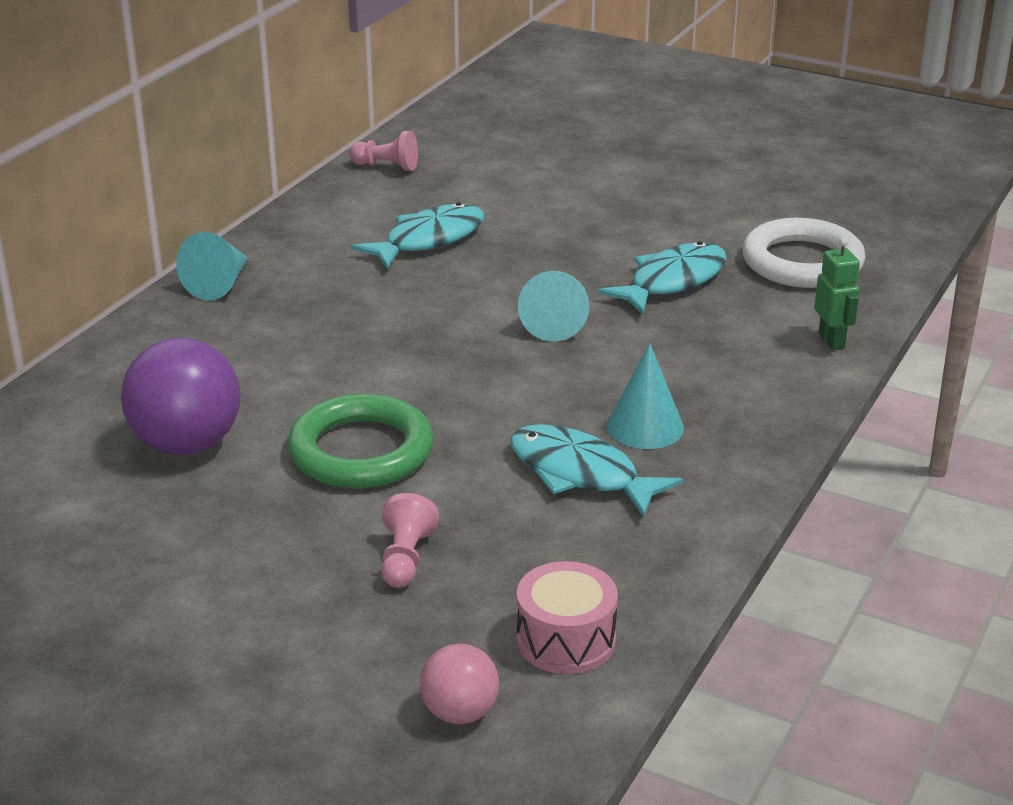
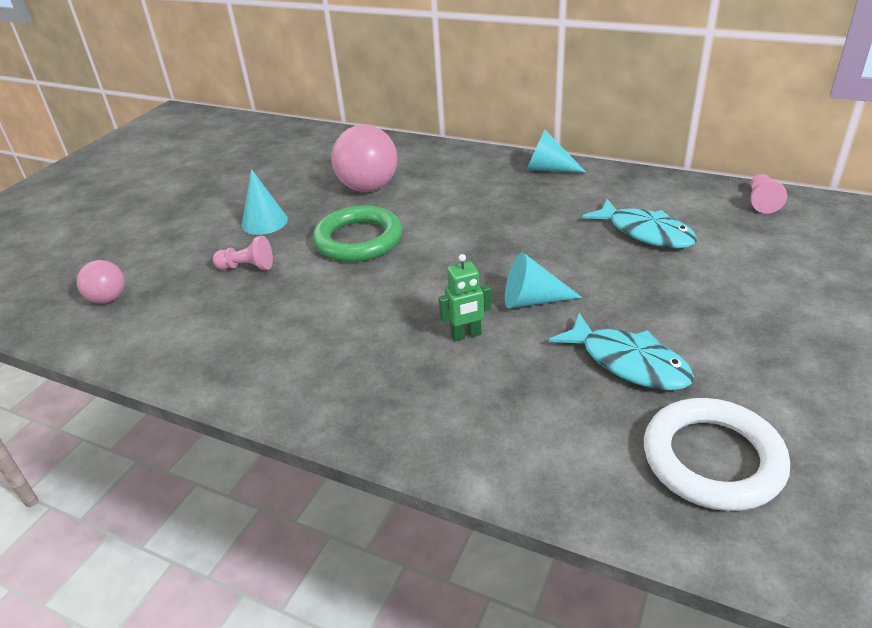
camera: 90 degrees right, 5 degrees up
purple ball [121,338,241,455] -> pink ball [331,125,397,192]
turquoise fish [510,424,683,518] -> none
pink drum [516,561,618,674] -> none
turquoise cone [607,343,684,449] -> turquoise cone moved to [241,169,288,235]
green robot [814,238,860,350] -> green robot moved to [438,254,491,342]

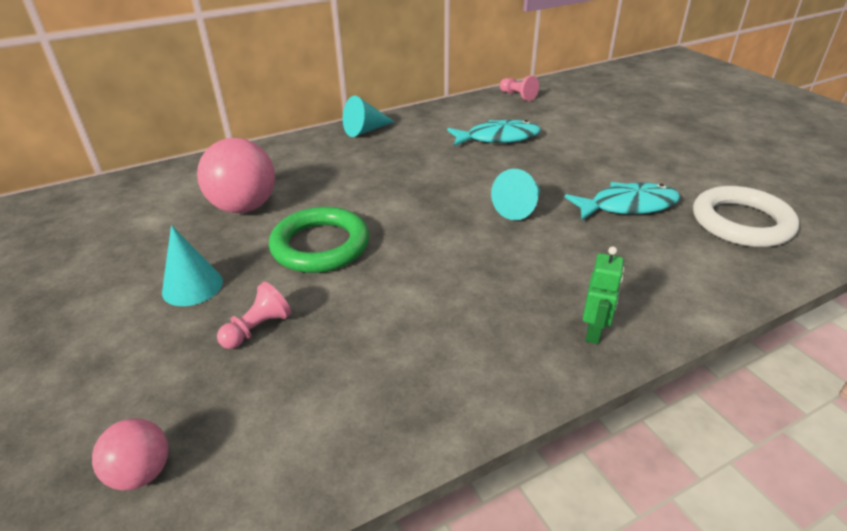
camera: 55 degrees left, 0 degrees up
green robot [438,254,491,342] -> green robot moved to [583,246,624,344]

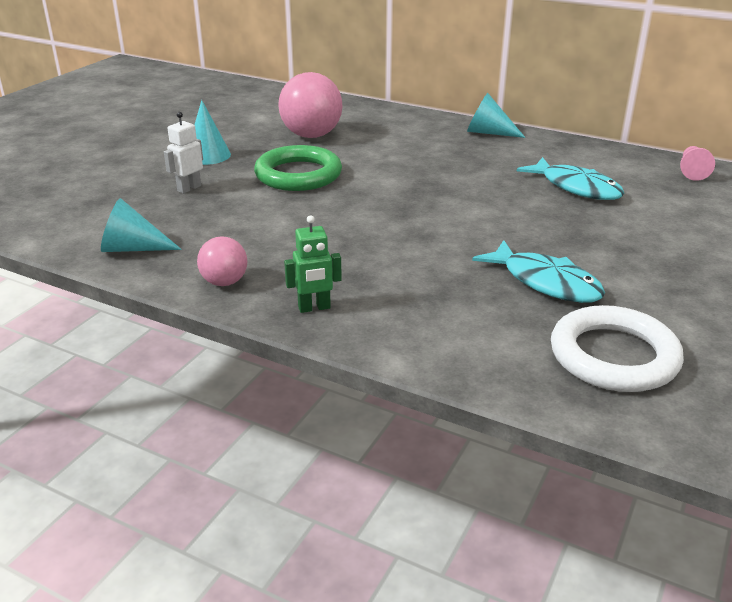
camera: 55 degrees right, 5 degrees down
pink ball [92,418,169,490] -> pink ball moved to [197,236,247,286]
pink pawn [217,282,291,349] -> white robot [164,112,203,194]
turquoise cone [491,169,540,220] -> turquoise cone moved to [101,198,182,252]

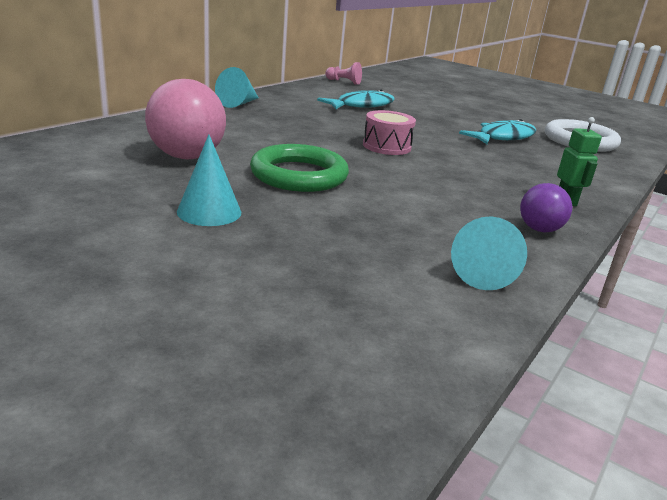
camera: 85 degrees left, 5 degrees down
white robot [164,112,203,194] -> none
pink ball [197,236,247,286] -> purple ball [520,183,572,232]
none -> pink drum [363,110,416,155]

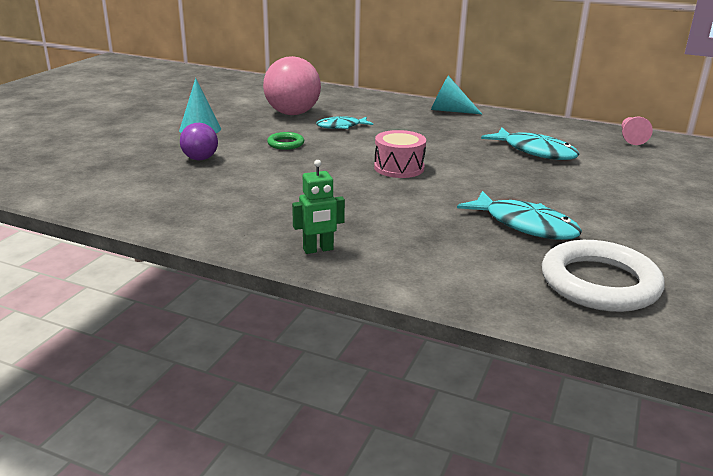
camera: 80 degrees right, 0 degrees up
green ring [250,144,349,192] -> green ring [267,132,304,150], size x0.47
turquoise cone [451,216,527,290] -> none
purple ball [520,183,572,232] -> purple ball moved to [180,123,218,160]
none -> turquoise fish [316,116,373,129]

